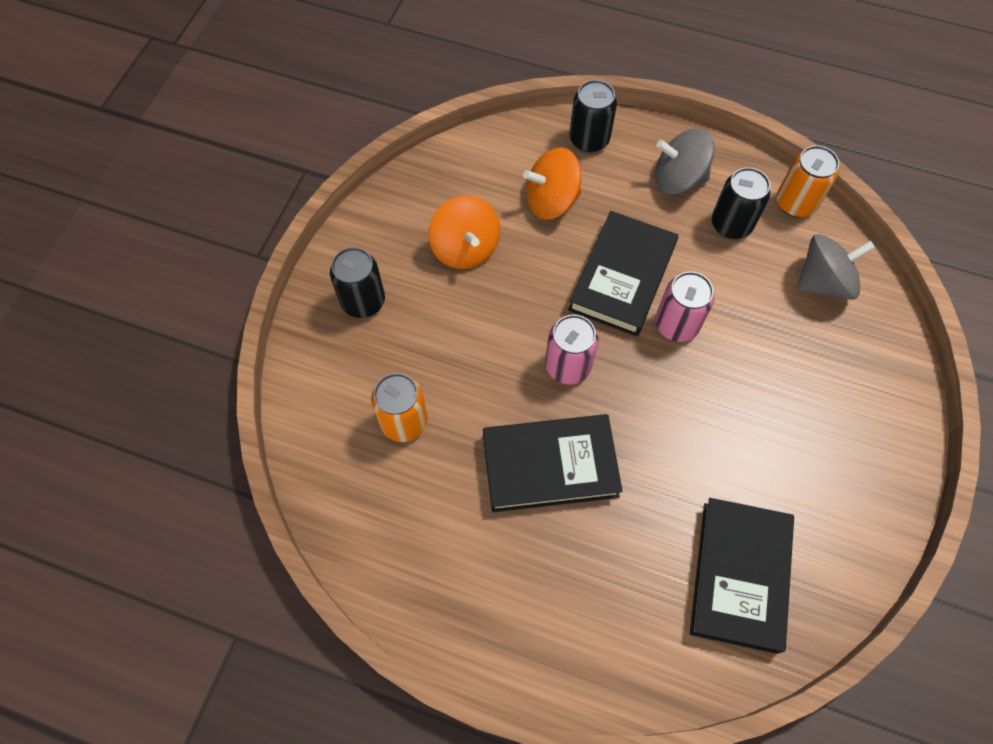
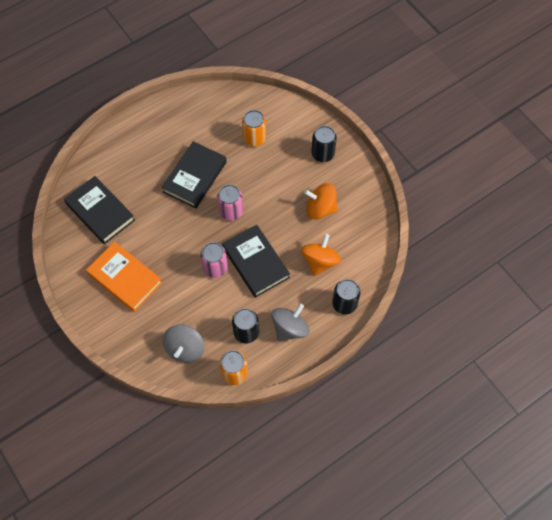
camera: 125 degrees right, 0 degrees up
none -> orange book [86,241,162,312]

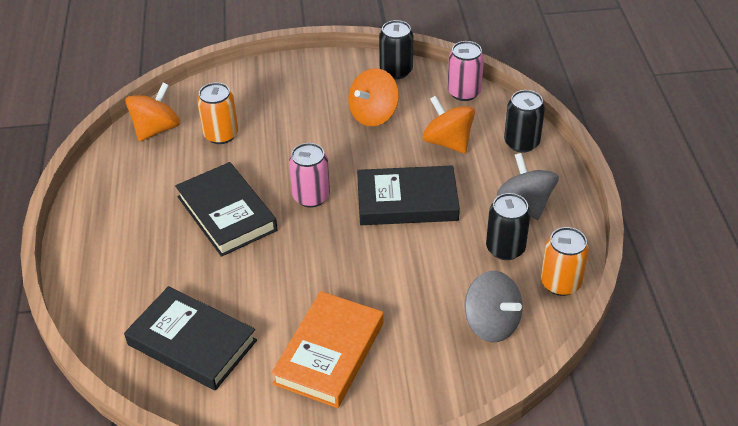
camera: 60 degrees left, 20 degrees down
black book [64,176,135,244] -> black book turned 45 degrees clockwise [124,286,257,390]
orange book [86,241,162,312] -> orange book turned 45 degrees counterclockwise [271,291,383,408]
pink can [200,242,228,278] -> pink can moved to [447,41,484,101]
black can [311,126,337,162] -> black can moved to [379,20,413,79]
none -> orange spinning top [125,83,180,141]

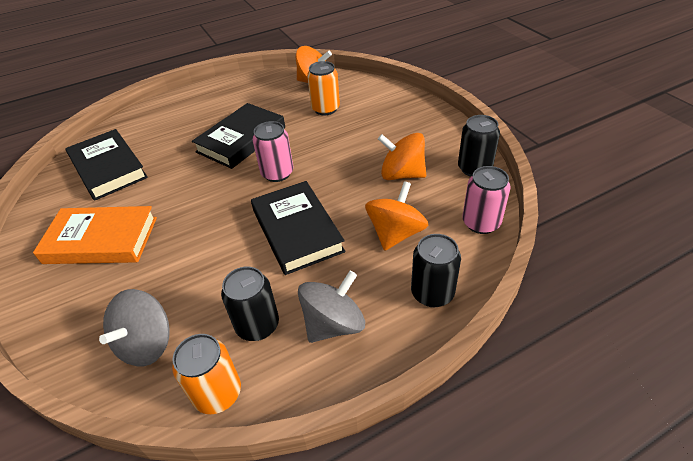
camera: 70 degrees right, 0 degrees up
black book [124,286,257,390] -> black book turned 45 degrees counterclockwise [65,129,148,201]

